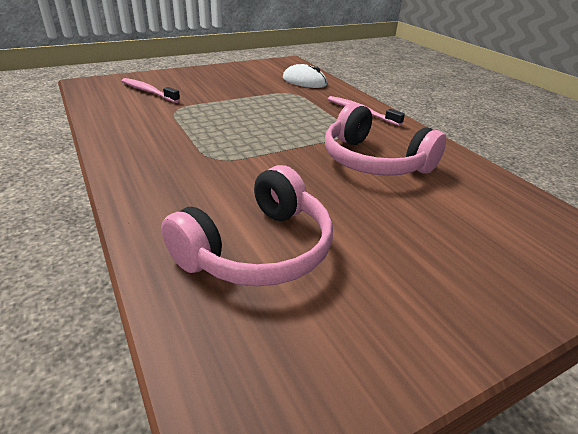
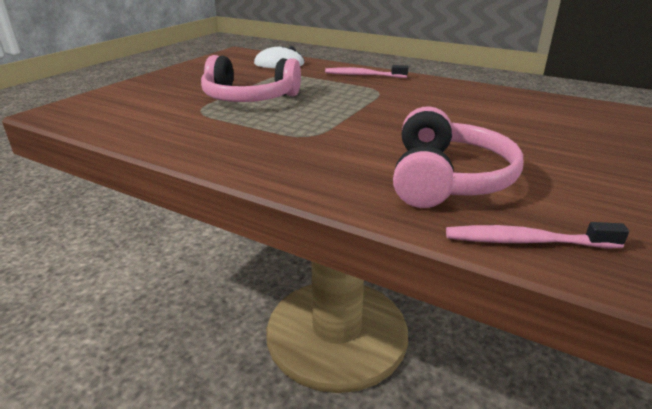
camera: 30 degrees left, 5 degrees down
pink toothbrush [122,78,180,103] -> pink toothbrush moved to [446,222,629,248]
pink headphones [325,103,446,176] -> pink headphones moved to [201,55,301,102]

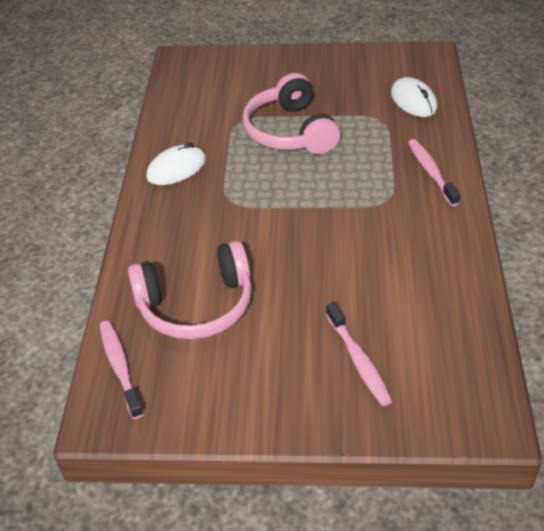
camera: 65 degrees right, 15 degrees up
none -> white mouse [146,143,206,185]
none -> pink toothbrush [326,302,393,406]

